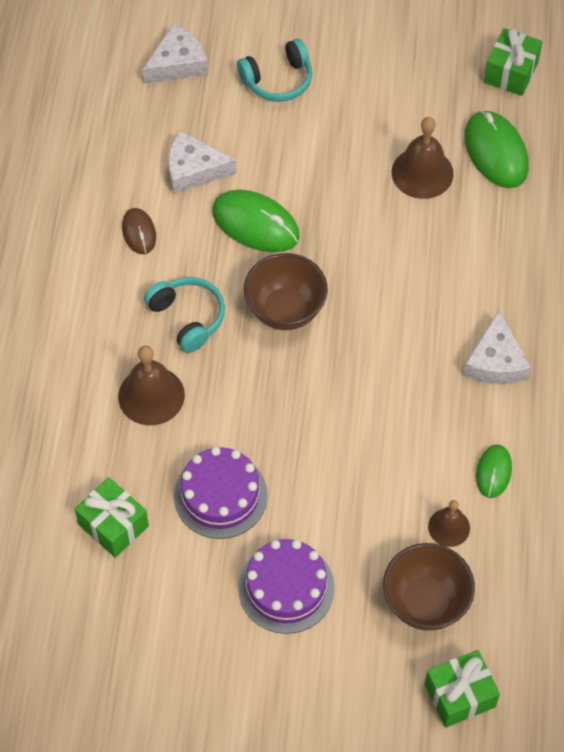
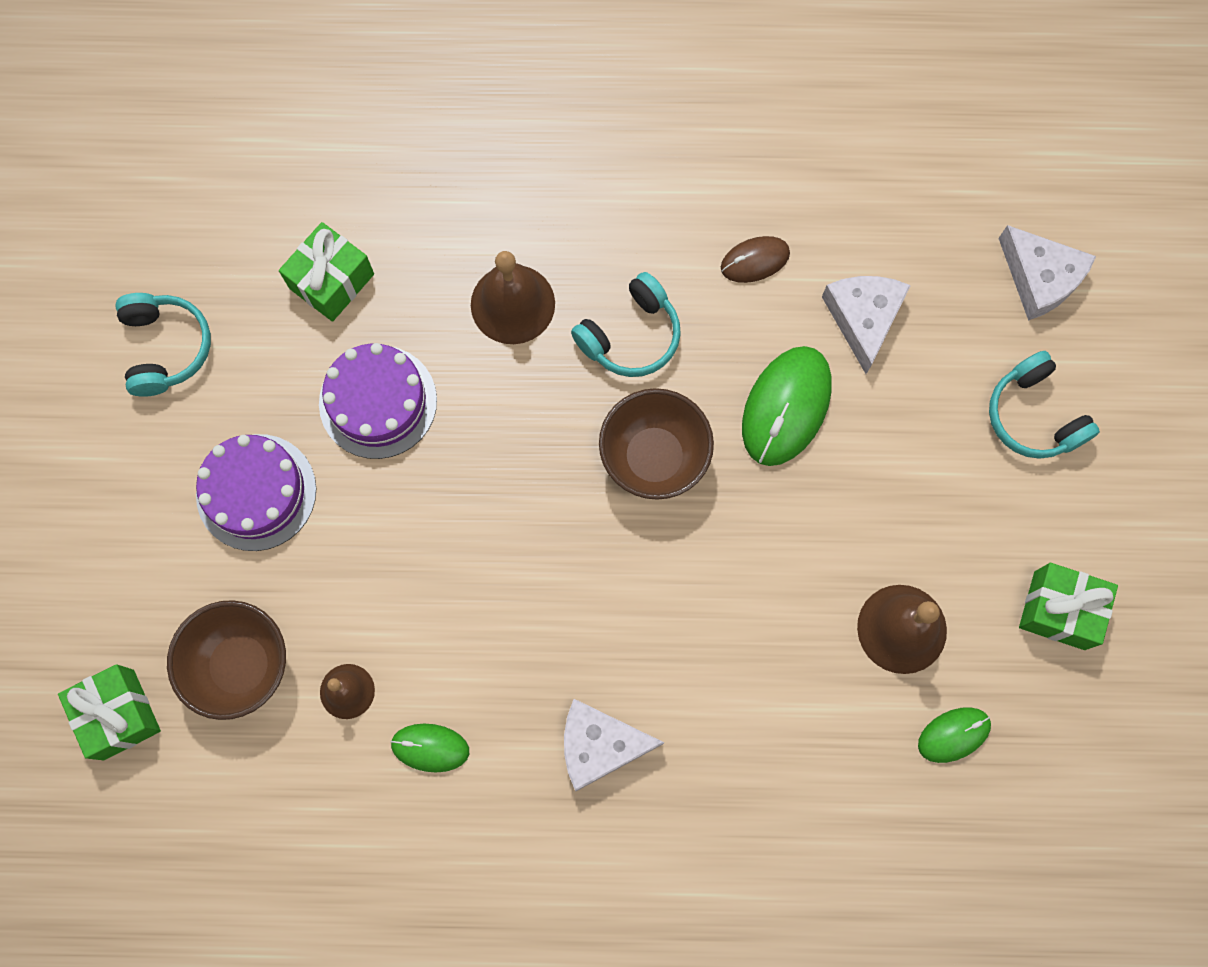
camera: 85 degrees right, 15 degrees up
green mouse [464,111,529,188] -> green mouse [918,707,991,763], size x0.57
green gift [484,28,542,96] -> green gift moved to [1019,563,1118,650]
none -> turquoise headphones [115,293,211,397]

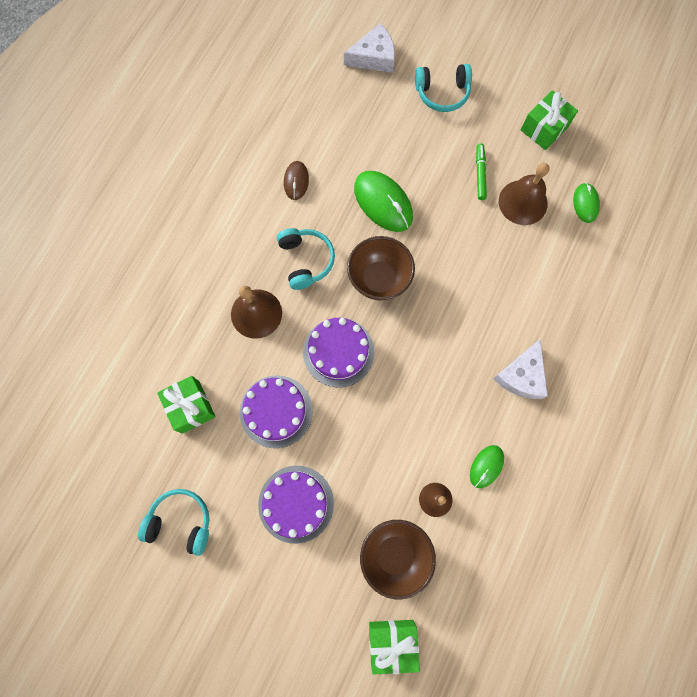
camera: 65 degrees left, 0 degrees up
white cheese [822,276,911,374] -> none
none -> purple cake [303,318,374,387]
none -> green marker [476,143,487,200]

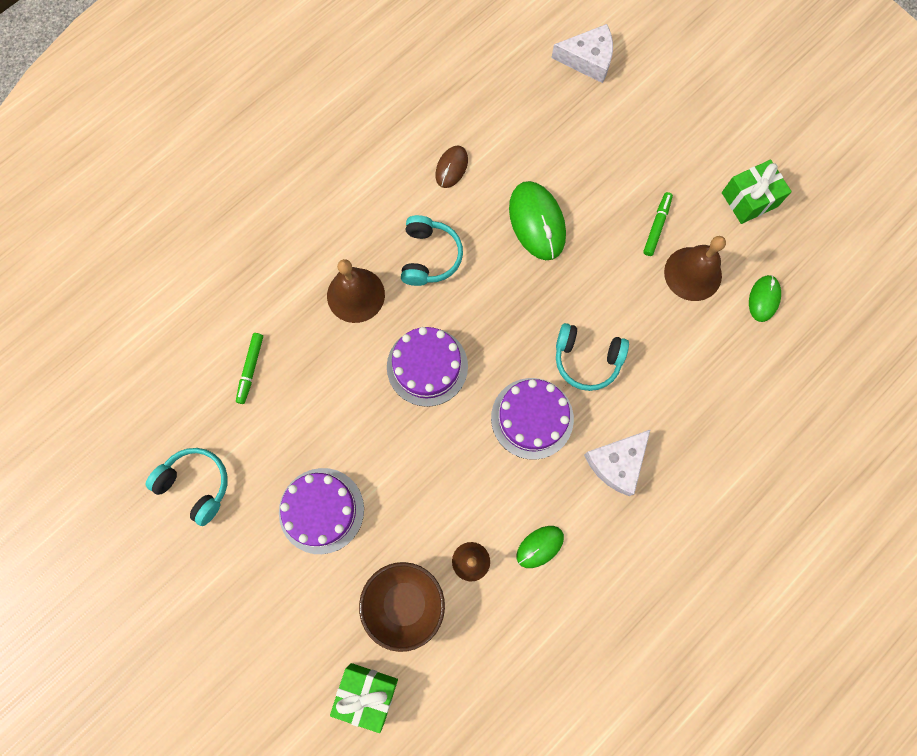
camera: 20 degrees right, 0 degrees up
green gift [157,376,216,433] -> green marker [236,333,263,404]
purple cake [240,375,313,448] -> purple cake moved to [491,378,574,460]
brown bowl [347,236,415,300] -> none
turquoise headphones [415,64,472,112] -> turquoise headphones moved to [556,323,629,391]

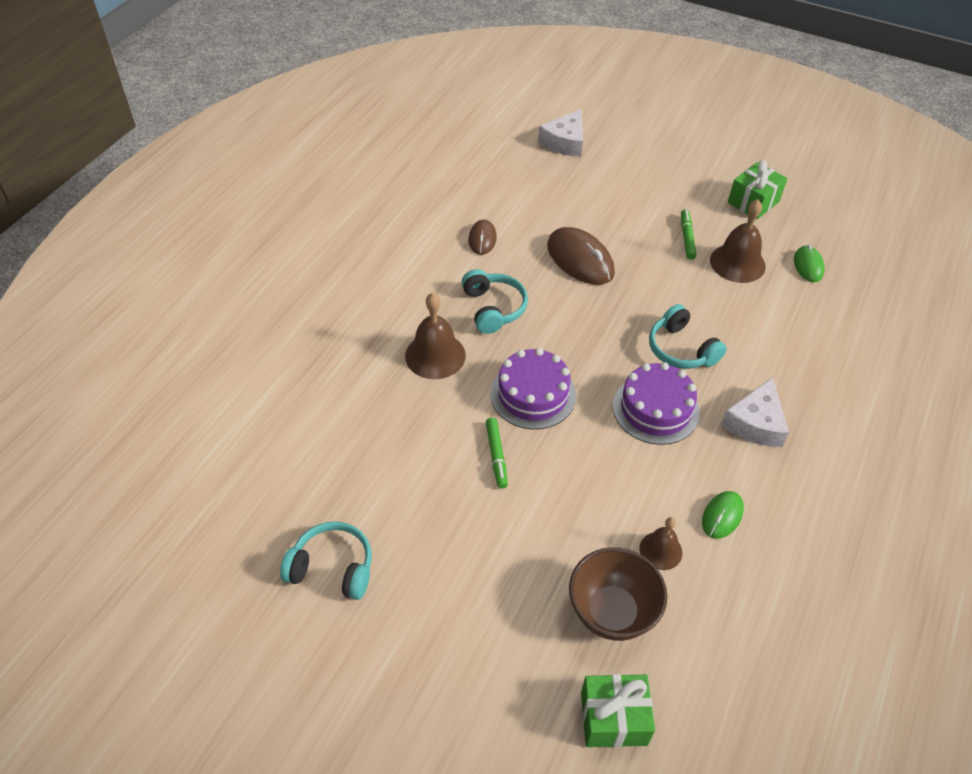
camera: 20 degrees left, 25 degrees down
green marker [236,333,263,404] -> green marker moved to [486,418,508,489]
purple cake [279,468,364,554] -> none
green mouse [509,181,566,260] -> brown mouse [547,227,615,285]
white cheese [552,24,613,83] -> white cheese turned 135 degrees clockwise [538,109,583,157]
turquoise headphones [556,323,629,391] -> turquoise headphones turned 60 degrees clockwise [649,304,727,369]

